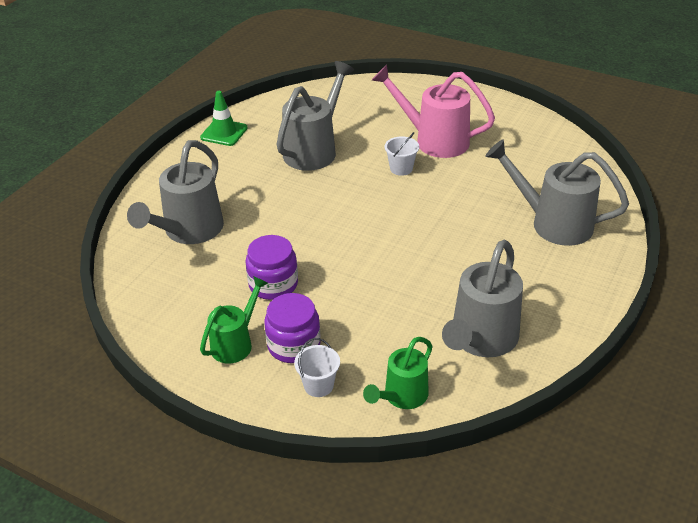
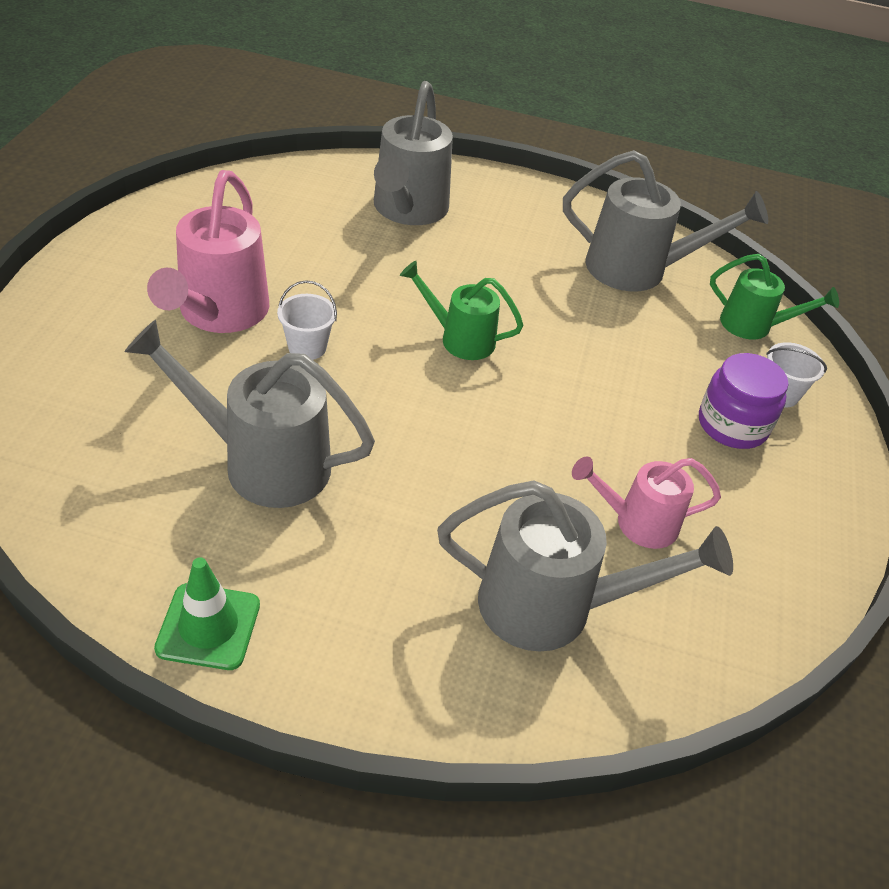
camera: 110 degrees left, 5 degrees up
green watering can [200,276,268,363] -> green watering can moved to [400,261,524,360]
purple jar [246,235,298,300] -> none
none -> pink watering can [572,456,721,549]

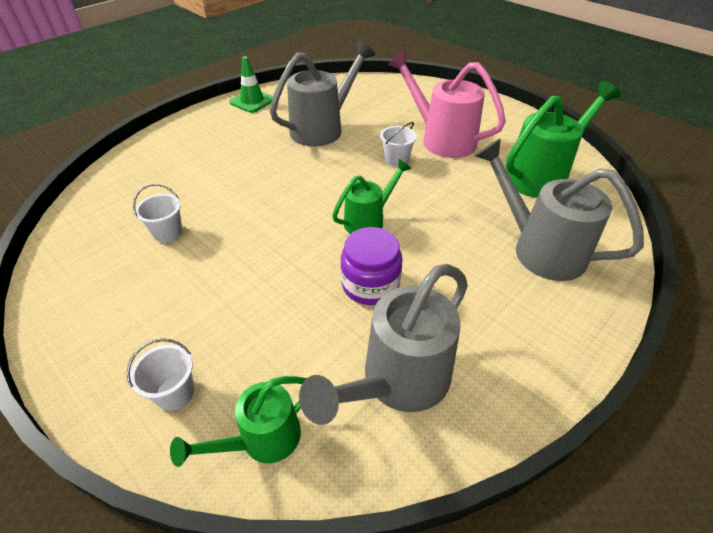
camera: 125 degrees right, 0 degrees up
grey watering can [437,481,733,652] -> none
pink watering can [572,456,721,549] -> white bucket [133,184,182,243]
purple jar [699,353,789,449] -> purple jar moved to [341,227,402,305]
none -> green watering can [506,81,621,198]

